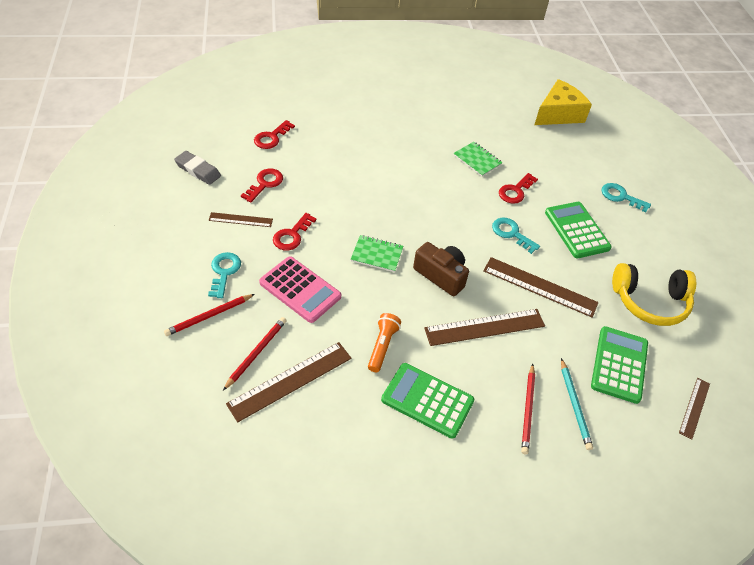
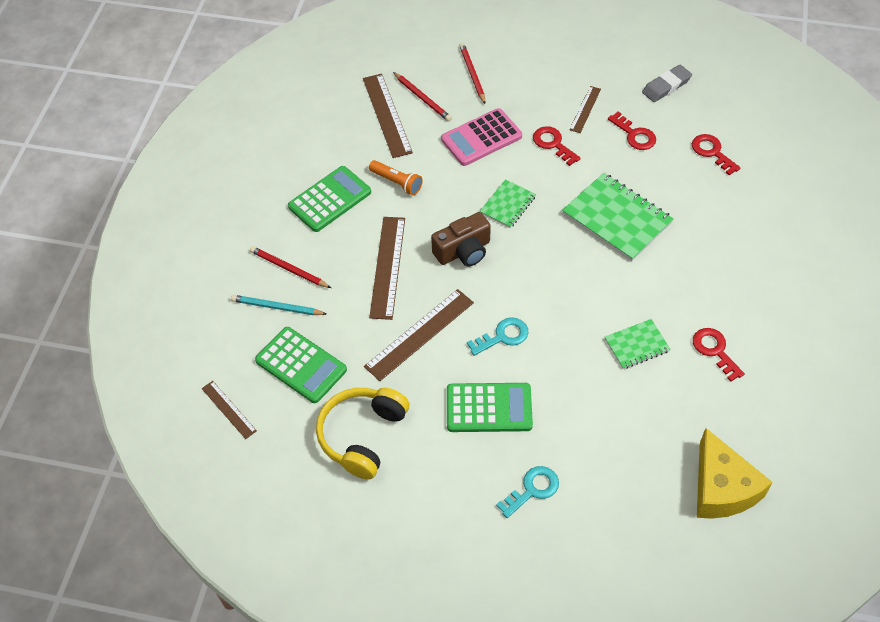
camera: 115 degrees right, 5 degrees up
turquoise key [208,252,241,298] -> none
red key [499,173,538,204] -> red key moved to [693,328,745,382]
none -> green notebook [562,173,674,261]

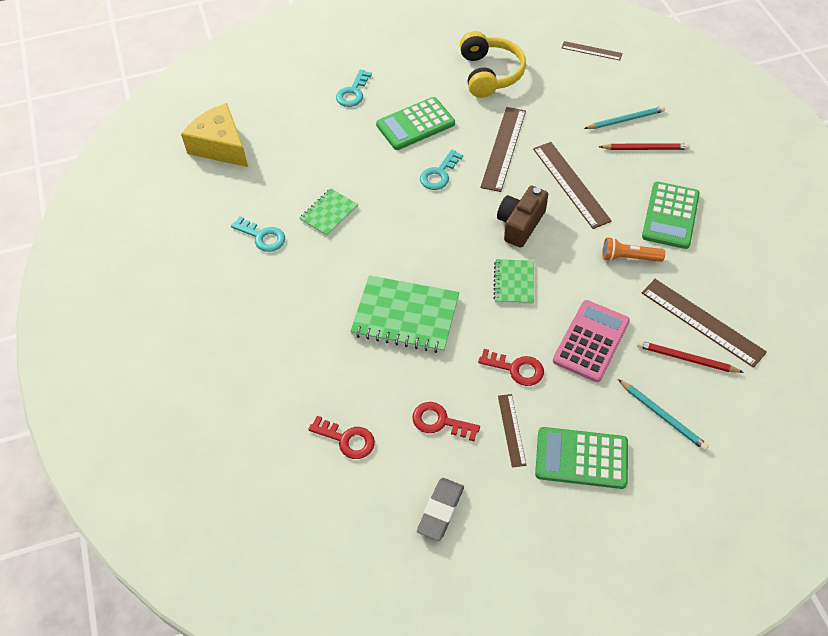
camera: 150 degrees right, 0 degrees up
green calculator [255,327,347,403] -> green calculator moved to [535,427,628,489]
red pencil [459,43,485,104] -> turquoise pencil [618,379,709,451]
red key [693,328,745,382] -> turquoise key [231,216,285,252]

